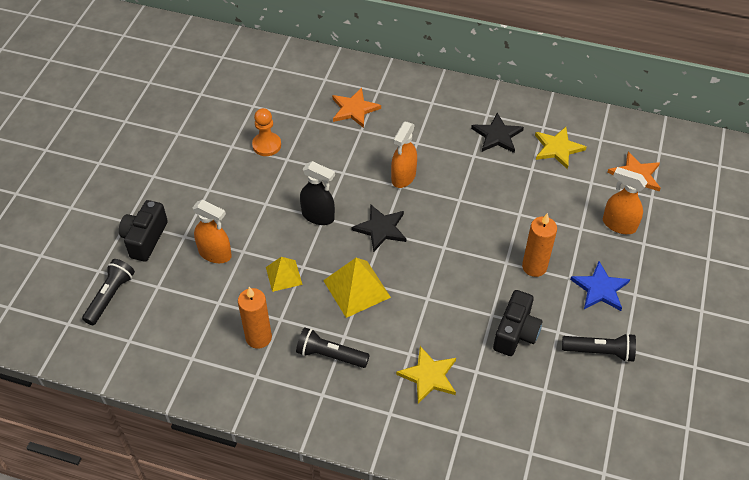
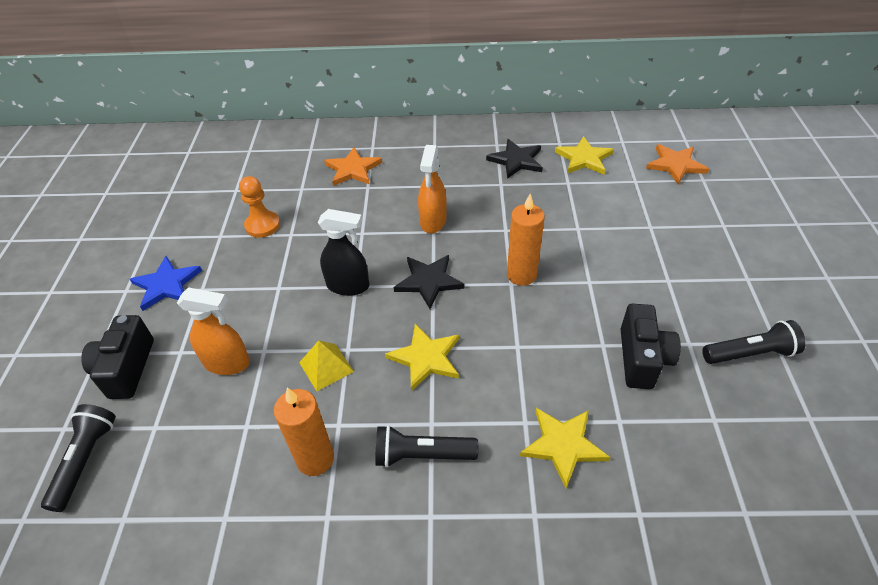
camera: 15 degrees left, 5 degrees down
yellow pyramid [323,258,391,318] -> yellow star [385,324,459,391]
orange candle [522,213,557,277] -> orange candle moved to [507,194,545,286]
blue star [570,261,630,311] -> blue star moved to [130,256,202,311]
orange spray bottle [603,167,647,234] -> none

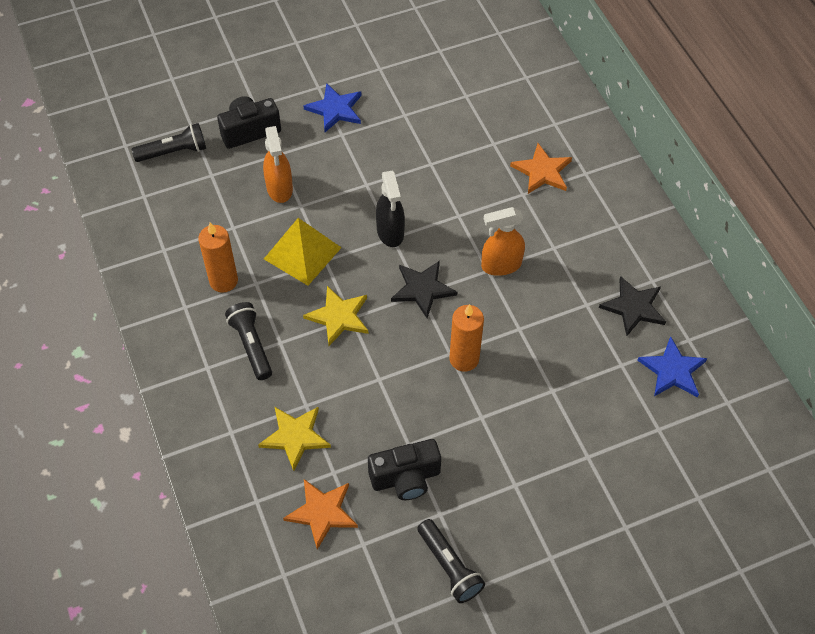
camera: 65 degrees right, 10 degrees up
orange pawn [239,176,280,238] -> none
yellow pyramid [299,340,354,391] -> yellow pyramid [264,218,342,286], size x1.62
yellow star [555,136,614,175] -> blue star [637,336,708,397]
orange star [646,144,709,184] -> orange star moved to [283,479,358,550]

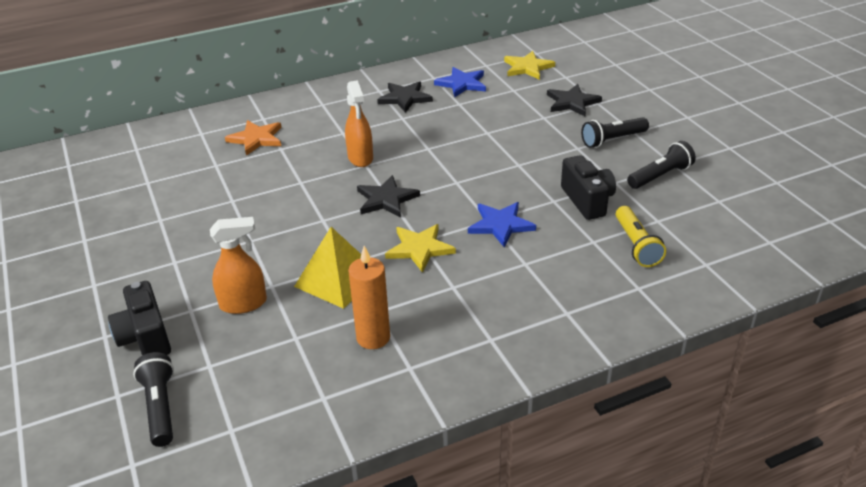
camera: 90 degrees left, 20 degrees down
black flashlight [225,302,272,380] -> black flashlight moved to [581,117,649,148]
yellow star [258,407,331,471] -> yellow star moved to [504,51,555,80]
orange star [283,479,358,550] -> yellow flashlight [616,206,666,267]
blue star [304,83,361,132] -> blue star moved to [468,202,536,247]
black spray bottle [376,171,405,247] -> none
orange candle [450,304,484,372] -> none
none -> black star [547,84,602,116]

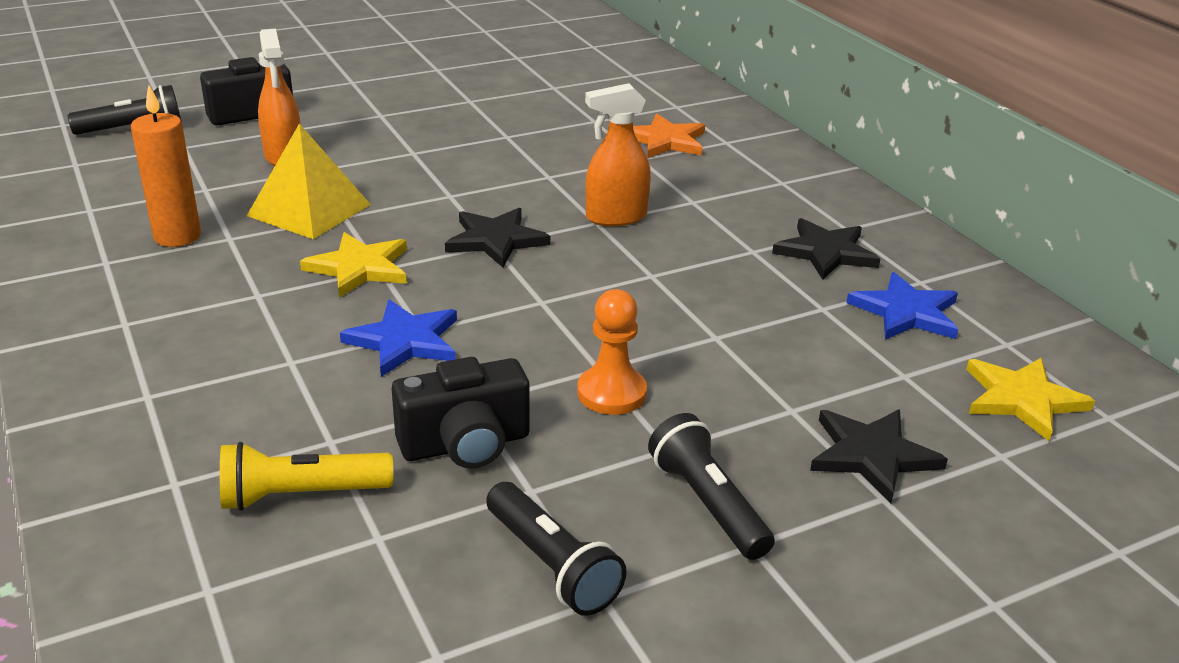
camera: 85 degrees right, 5 degrees down
none -> orange pawn [577,289,647,415]

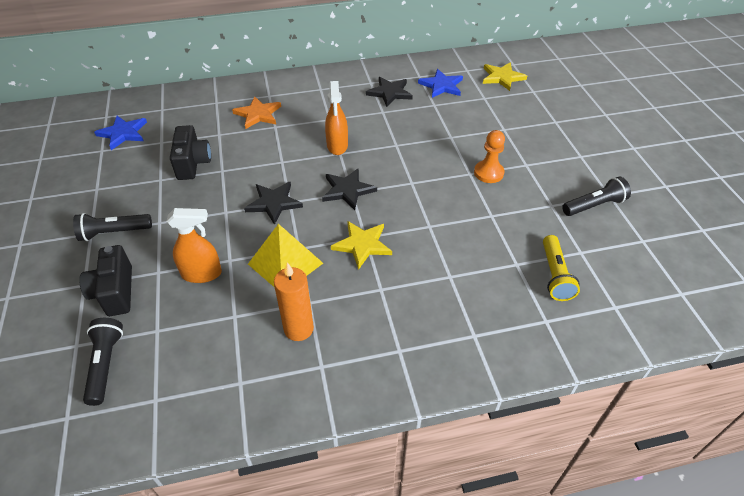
camera: 75 degrees left, 15 degrees up
blue star [340,299,457,377] -> blue star moved to [94,116,147,150]
black camera [392,357,530,468] -> black camera moved to [170,125,211,180]
black flashlight [648,413,775,560] -> black flashlight moved to [73,213,152,241]
black star [810,409,948,503] -> black star moved to [244,181,303,225]

